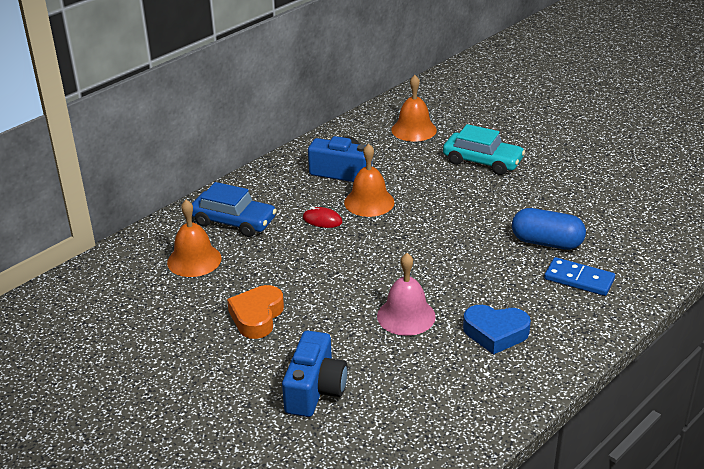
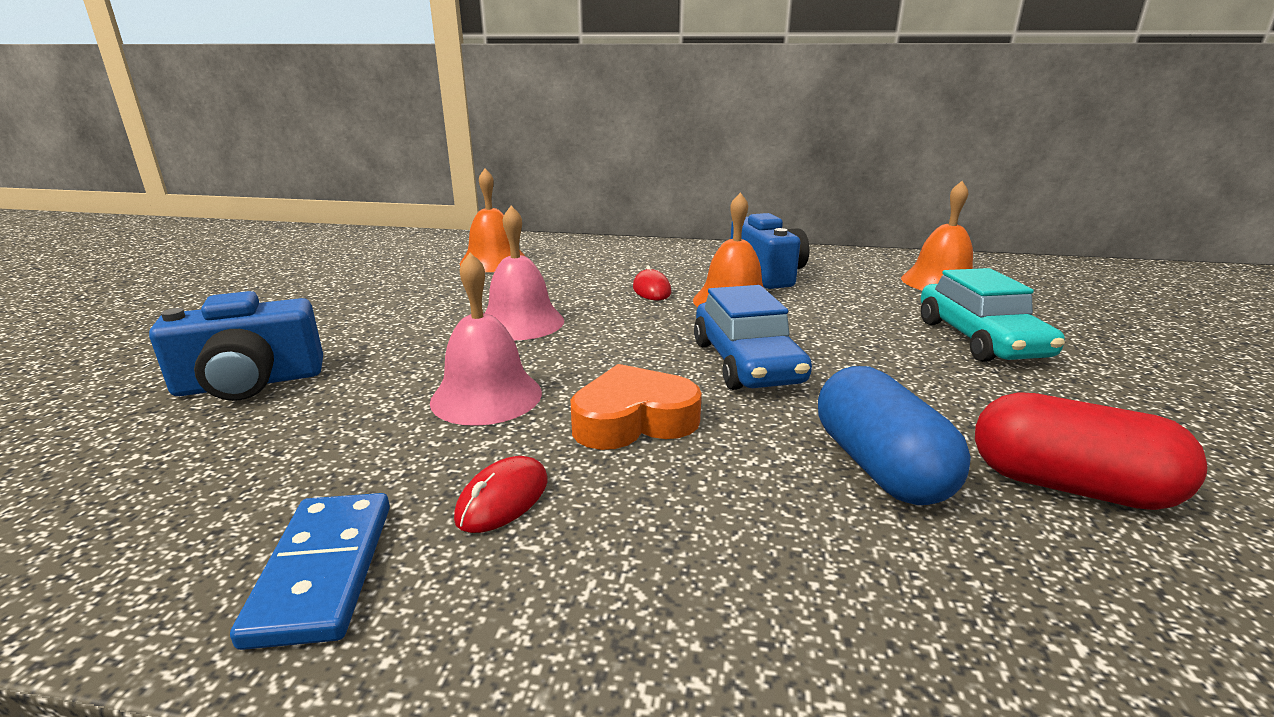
camera: 55 degrees right, 10 degrees down
blue car [192,182,277,237] -> blue car moved to [694,285,812,390]
orange heart [227,285,284,339] -> orange heart moved to [571,364,702,450]
blue heart [463,305,531,355] -> red mouse [454,456,547,533]
blue domino [544,257,615,296] -> blue domino moved to [230,493,390,650]
none -> pink bell [485,206,564,340]
none -> red capsule [975,392,1207,510]

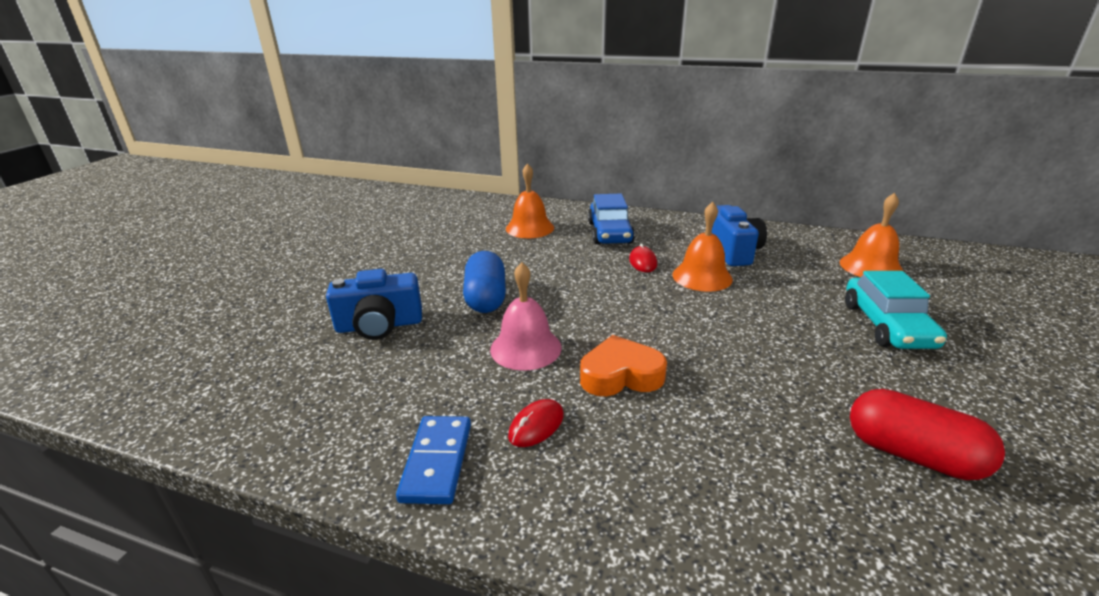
camera: 10 degrees right, 5 degrees up
pink bell [485,206,564,340] -> none
blue car [694,285,812,390] -> blue car moved to [588,194,635,245]
blue capsule [818,366,971,505] -> blue capsule moved to [463,251,506,313]

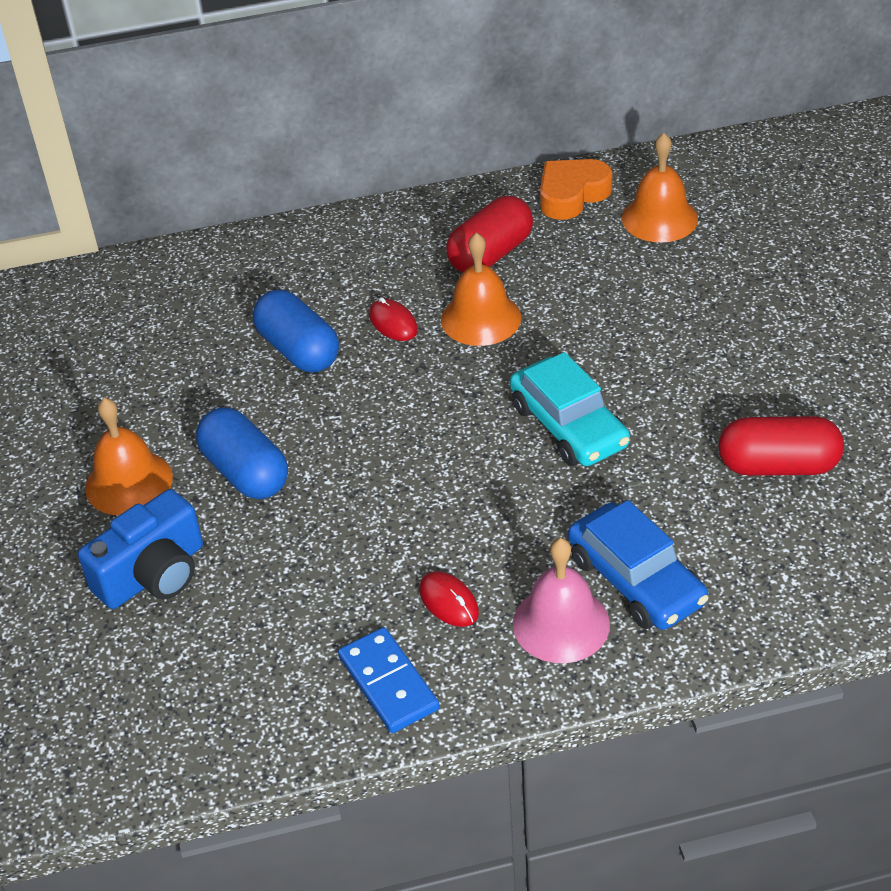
camera: 30 degrees left, 15 degrees up
pink bell [490,262,562,370] -> pink bell moved to [513,538,610,663]
orange bell [506,163,554,238] -> orange bell moved to [85,398,173,515]
red mouse [508,399,564,447] -> red mouse turned 45 degrees counterclockwise [419,571,479,627]
orange heart [580,335,667,396] -> orange heart moved to [540,159,612,220]
blue car [588,194,635,245] -> blue car moved to [568,500,709,630]
blue camera [712,205,767,266] -> red capsule [446,196,533,272]
turquoise car [845,271,947,349] -> turquoise car moved to [510,352,630,466]
none -> blue capsule [253,290,339,373]

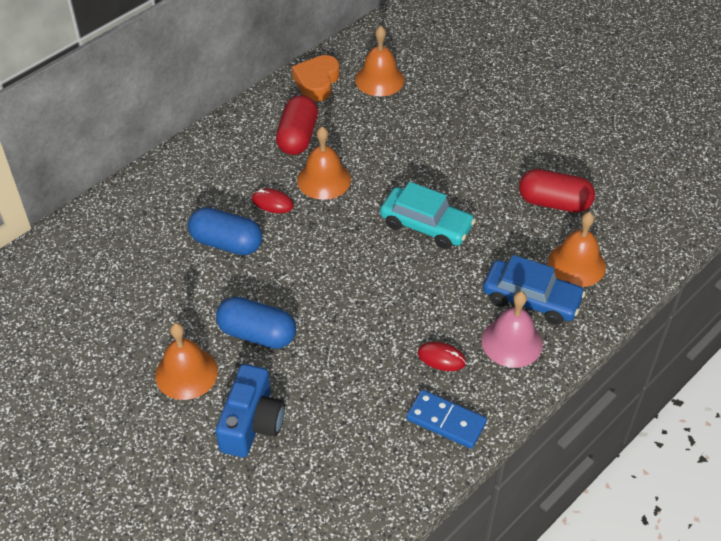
camera: 35 degrees left, 5 degrees up
red capsule [719,416,844,476] -> red capsule turned 45 degrees clockwise [519,169,595,213]
none -> orange bell [548,212,606,287]

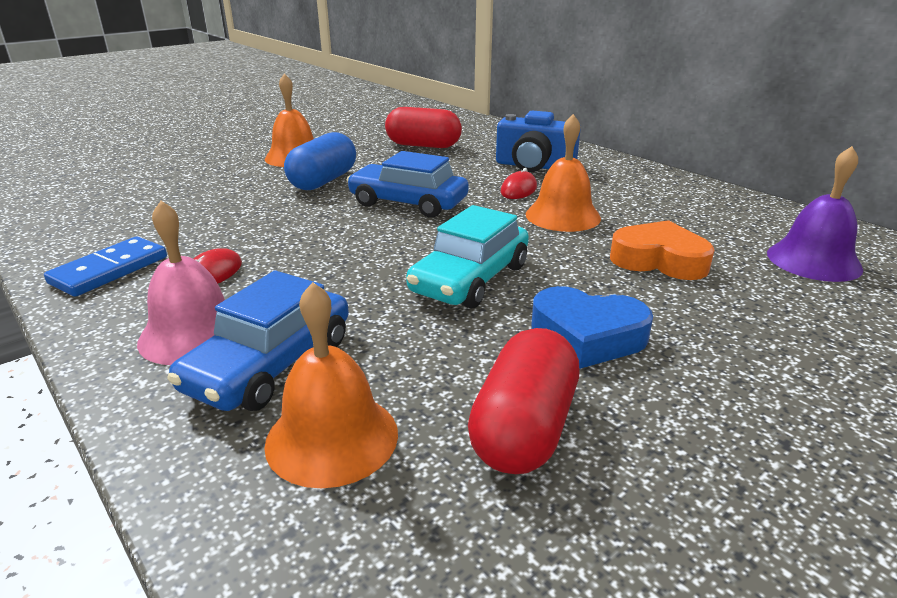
camera: 95 degrees right, 20 degrees down
blue capsule [188,207,263,255] -> none
blue camera [215,364,285,457] -> blue camera moved to [496,111,581,172]
red capsule [276,95,318,155] -> red capsule moved to [385,107,462,148]
orange heart [292,55,340,101] -> orange heart moved to [610,220,715,280]
orange bell [355,26,405,96] -> purple bell [767,146,863,282]
none -> blue car [347,151,469,218]
none -> blue heart [532,286,653,369]

